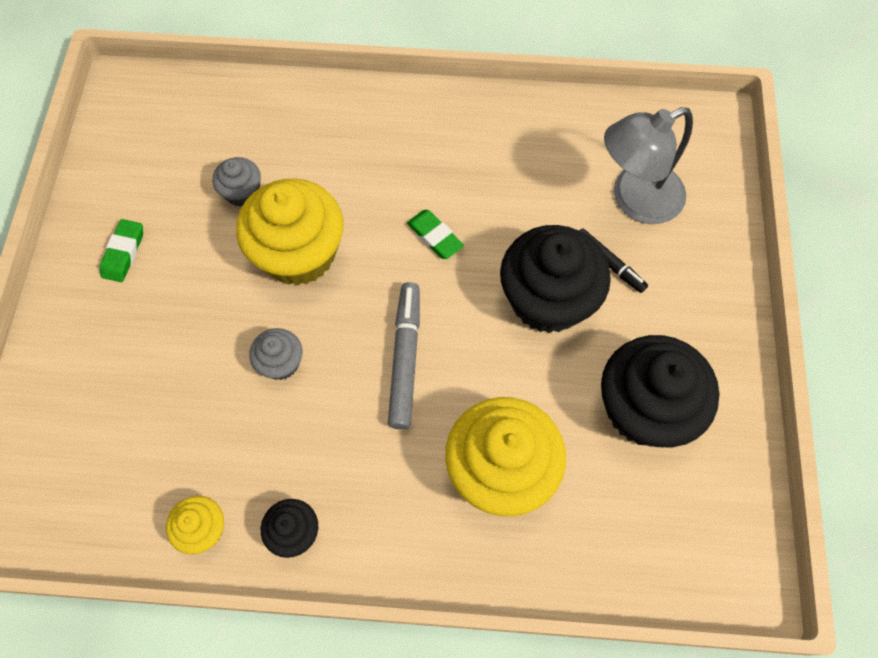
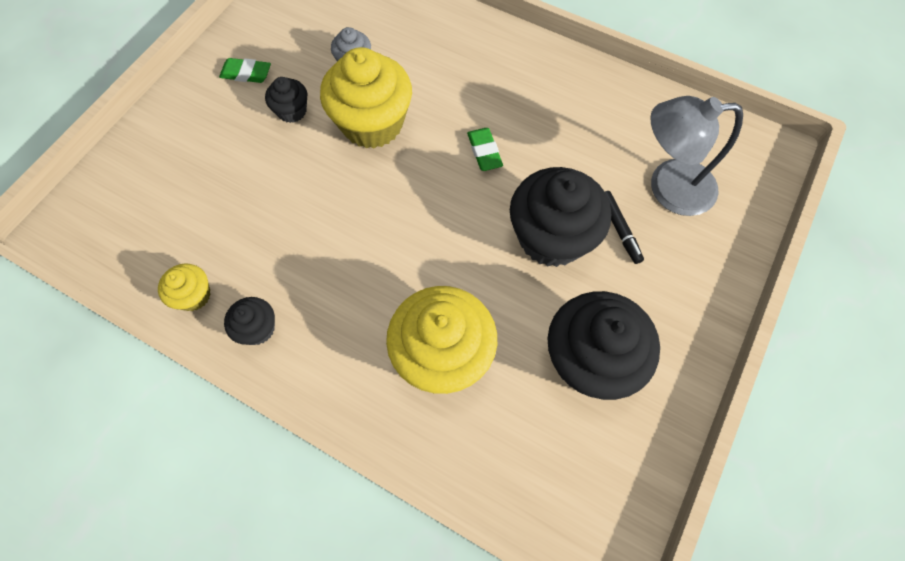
camera: 25 degrees right, 0 degrees up
green eraser [100,219,143,282] -> green eraser turned 60 degrees clockwise [219,58,271,83]
grey cupcake [249,328,302,380] -> none
grey marker [388,282,420,429] -> none
none -> black cupcake [265,77,307,123]

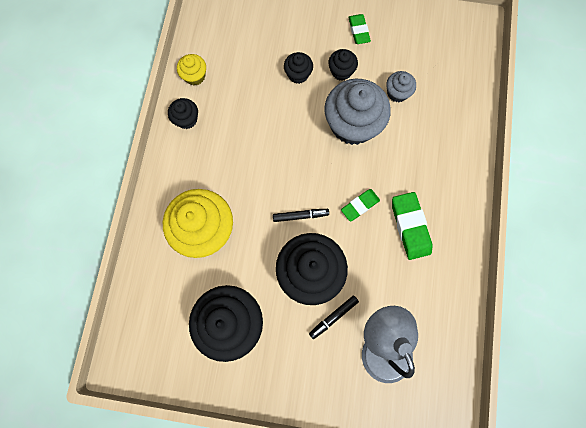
camera: 70 degrees right, 10 degrees up
yellow cupcake [320,47,412,148] -> grey cupcake [325,79,391,145]
none -> black marker [273,209,329,222]
none -> black cupcake [284,52,313,84]
none -> green eraser [392,192,432,260]

